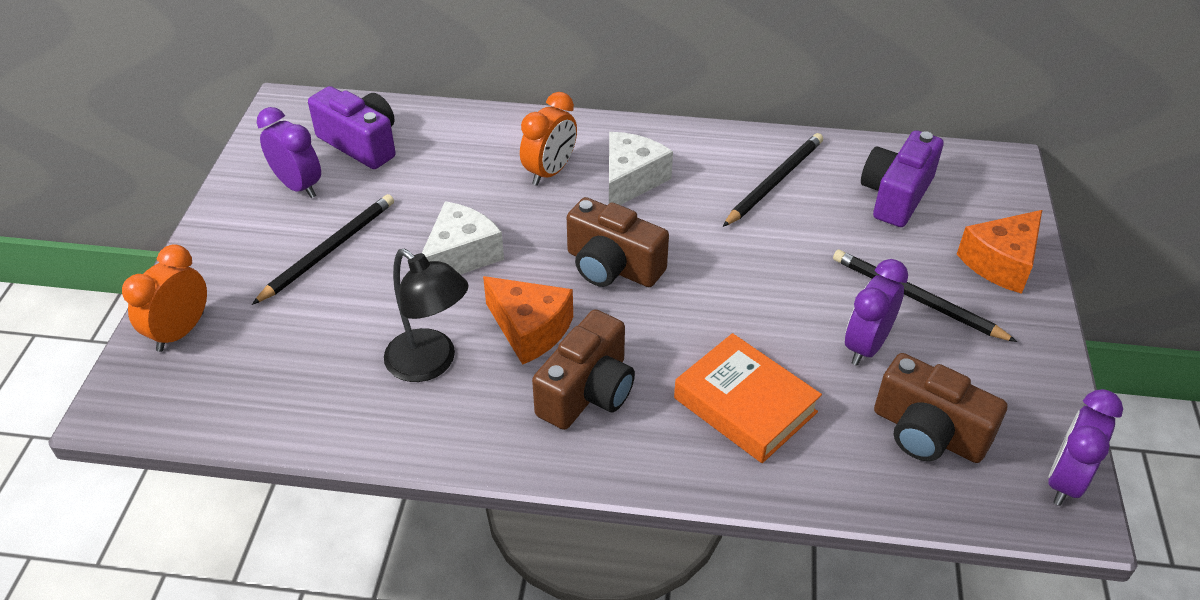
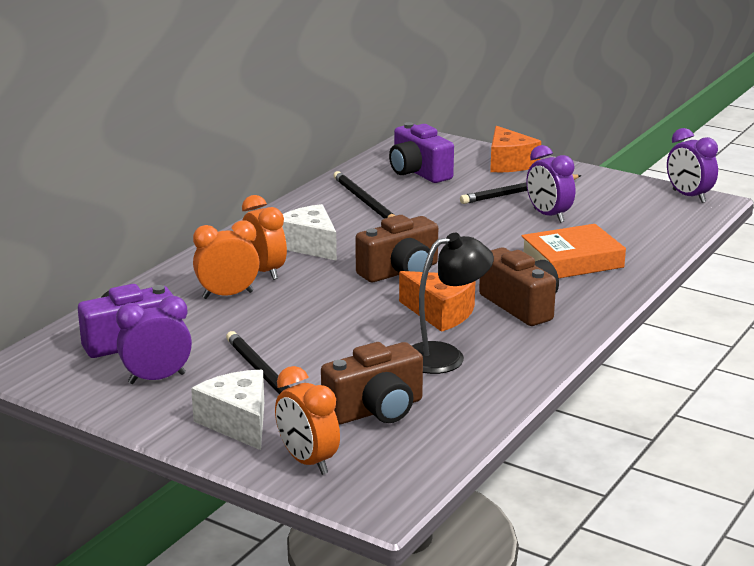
camera: 65 degrees left, 20 degrees down
white cheese [422,201,504,275] -> white cheese moved to [191,370,264,450]
orange cheese [483,276,573,365] -> orange cheese turned 60 degrees clockwise [399,271,475,332]
brown camera [874,353,1008,463] -> brown camera moved to [321,342,423,424]
none -> orange clock [193,220,259,299]

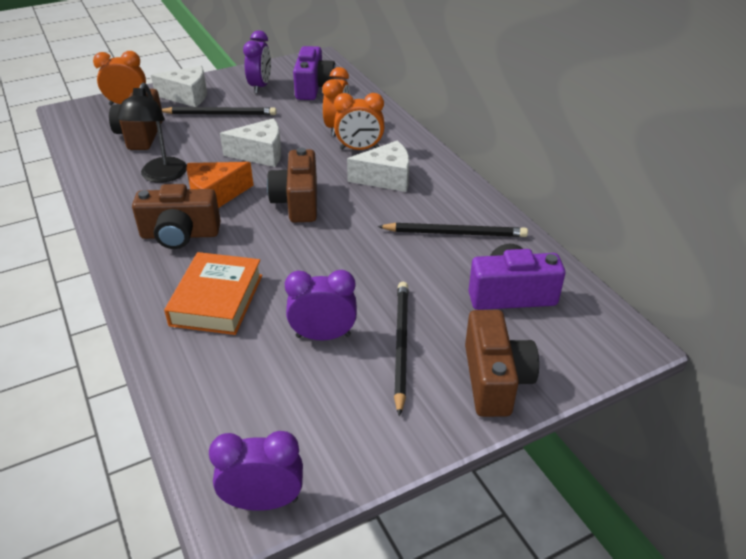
camera: 120 degrees right, 15 degrees up
orange cheese [490,126,541,172] -> brown camera [465,310,539,417]
none -> white cheese [220,118,281,167]

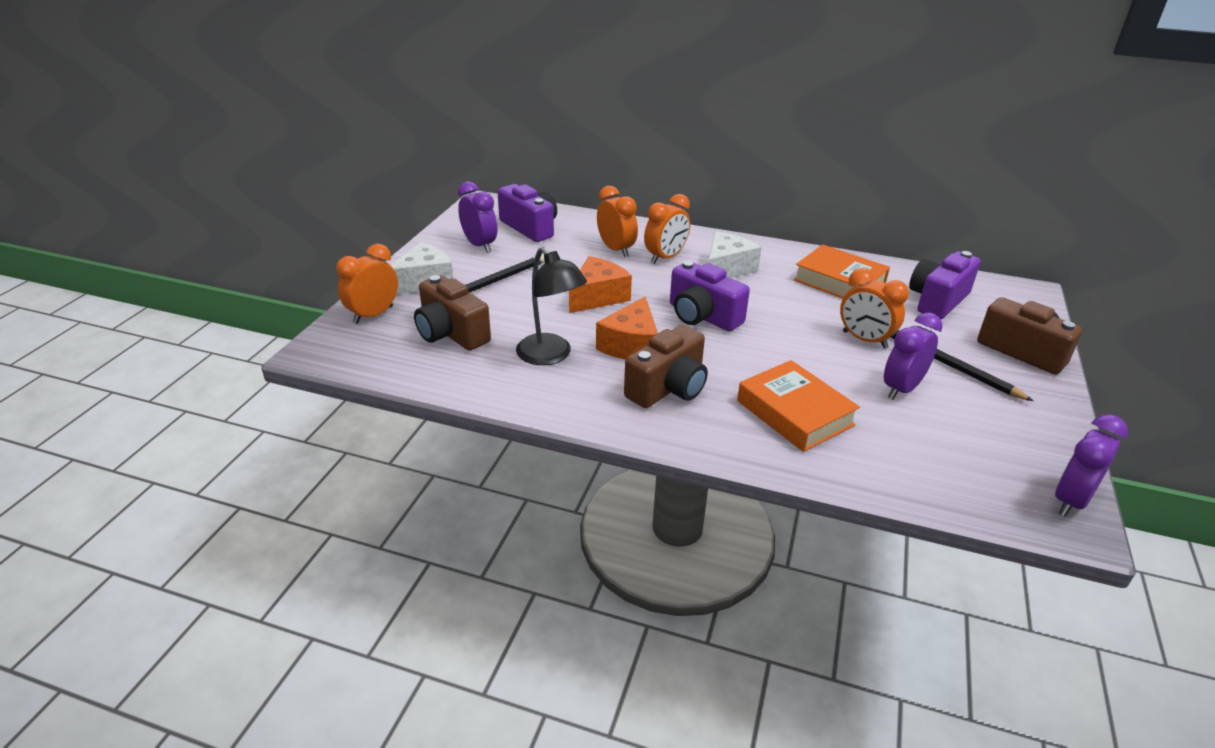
camera: 45 degrees left, 5 degrees down
white cheese [220,118,281,167] -> orange cheese [569,256,632,313]
brown camera [267,148,317,222] -> purple camera [670,261,750,331]
black pencil [377,223,528,237] -> orange book [793,244,890,298]
none -> orange clock [840,268,909,349]

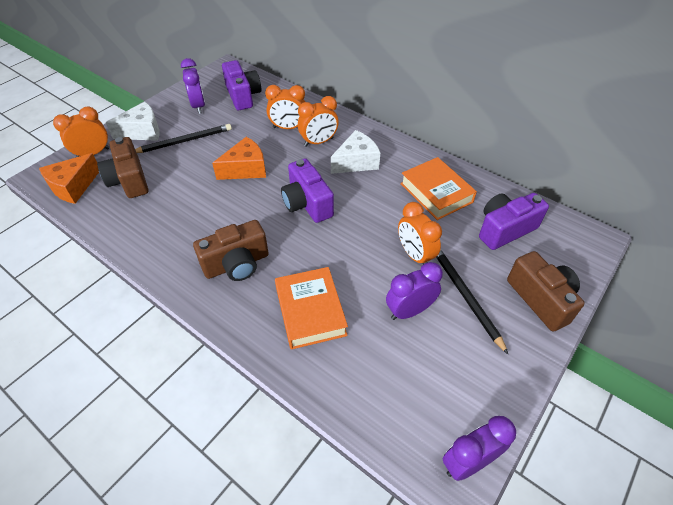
camera: 20 degrees right, 15 degrees up
black lamp [516,247,587,365] -> none
orange cheese [596,297,658,360] -> orange cheese moved to [39,153,99,204]
orange clock [597,186,638,257] -> orange clock turned 105 degrees clockwise [265,85,305,129]

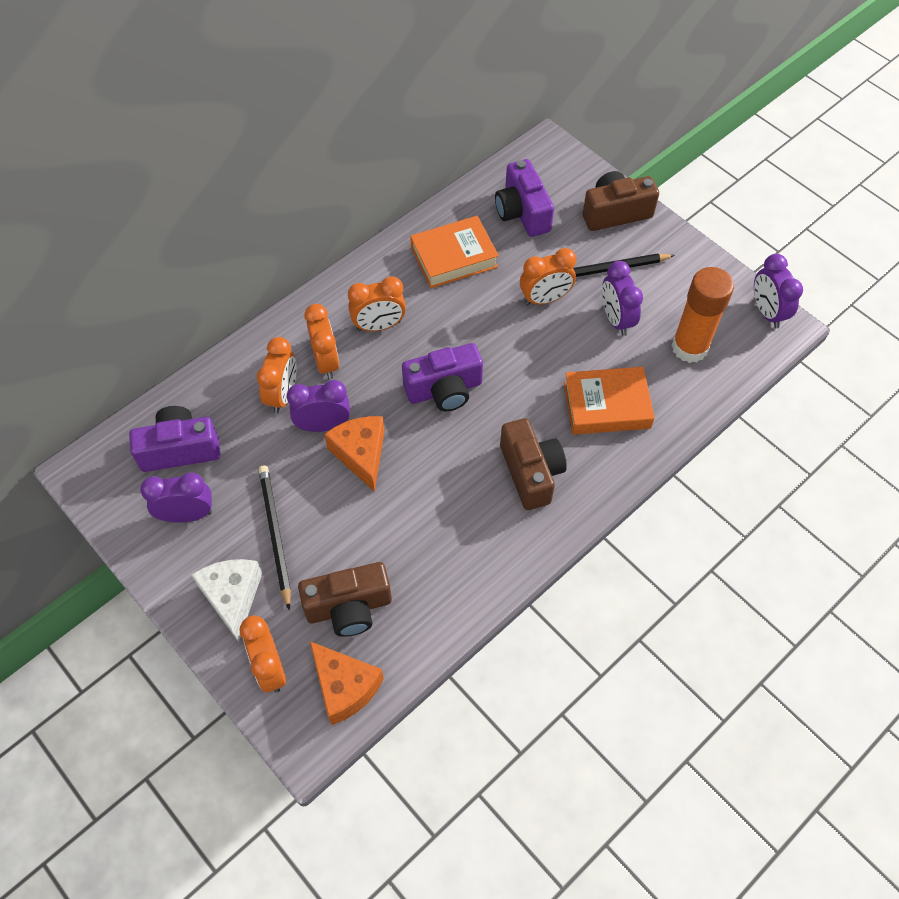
camera: 80 degrees left, 10 degrees up
white cheese [331,130,380,174] -> orange clock [348,276,406,331]
none -> purple clock [287,380,350,432]
none -> orange glue stick [671,267,734,363]

